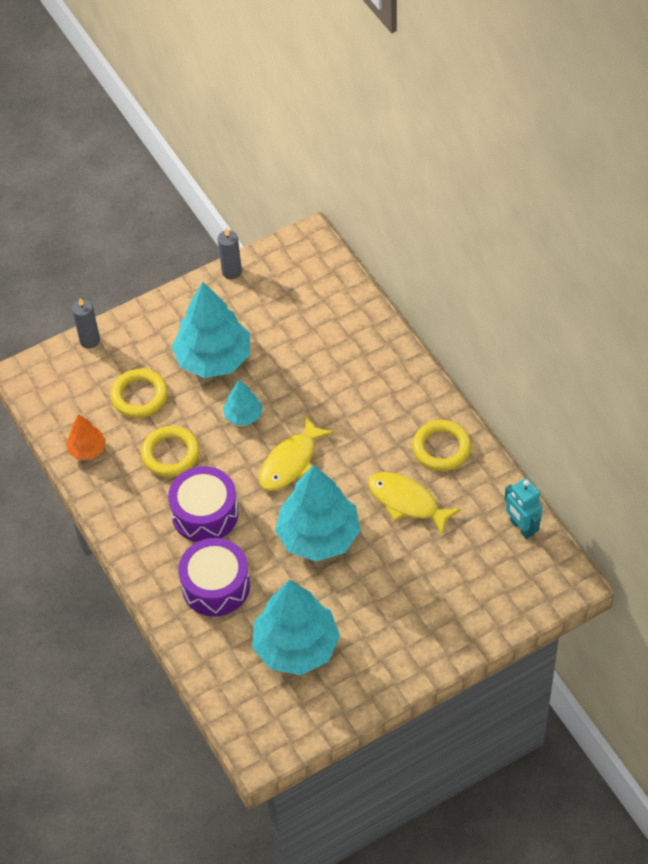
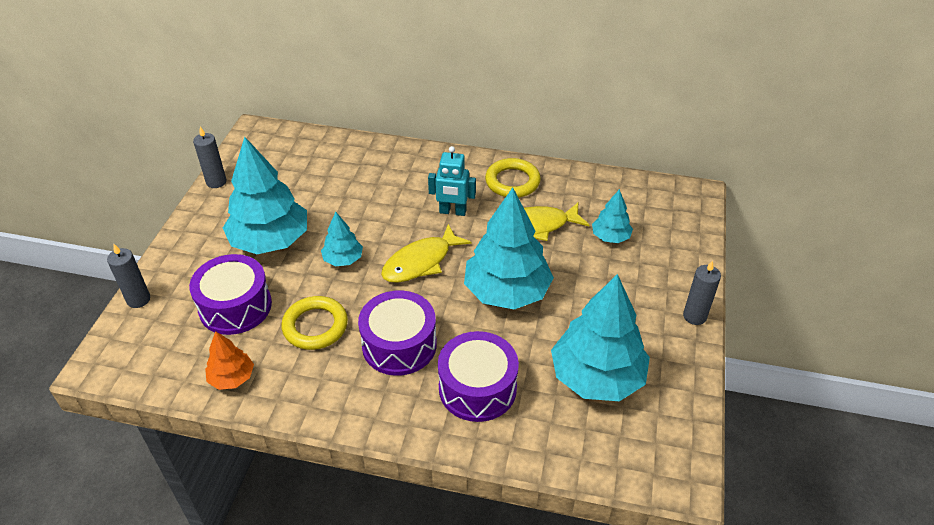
camera: 50 degrees left, 10 degrees down
yellow ring [110,369,168,418] -> purple drum [189,254,272,335]
yellow fish [259,416,334,491] -> yellow fish turned 60 degrees clockwise [381,224,471,283]
turquoise robot [505,478,542,539] -> turquoise robot moved to [428,146,476,216]
none -> turquoise tree [592,189,633,243]
none -> grey candle [683,260,721,325]

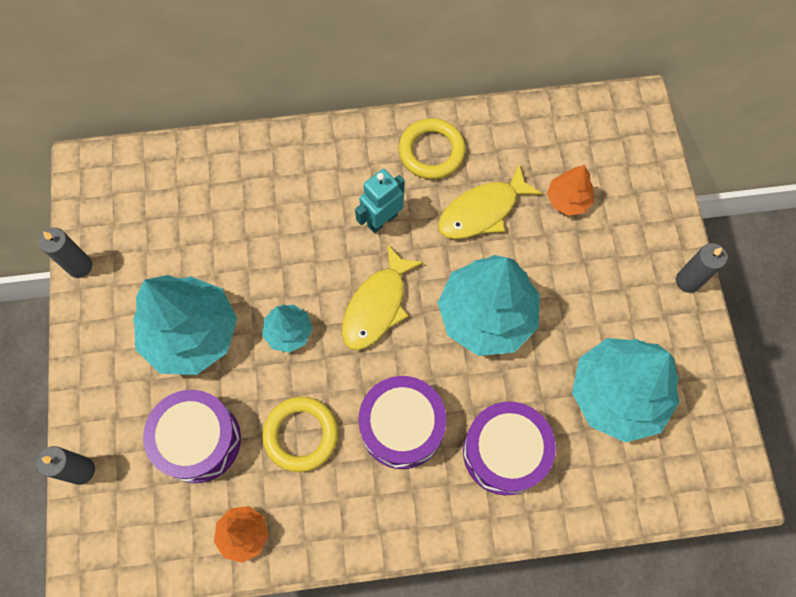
camera: 20 degrees left, 25 degrees up
turquoise robot [428,146,476,216] -> turquoise robot turned 150 degrees clockwise [355,169,404,233]
turquoise tree [592,189,633,243] -> orange tree [547,165,594,216]

